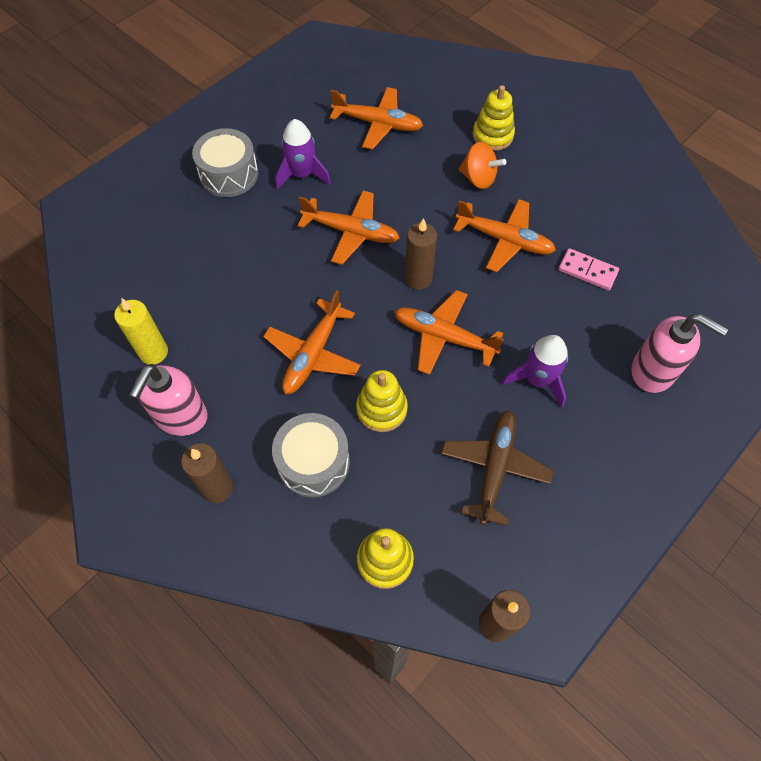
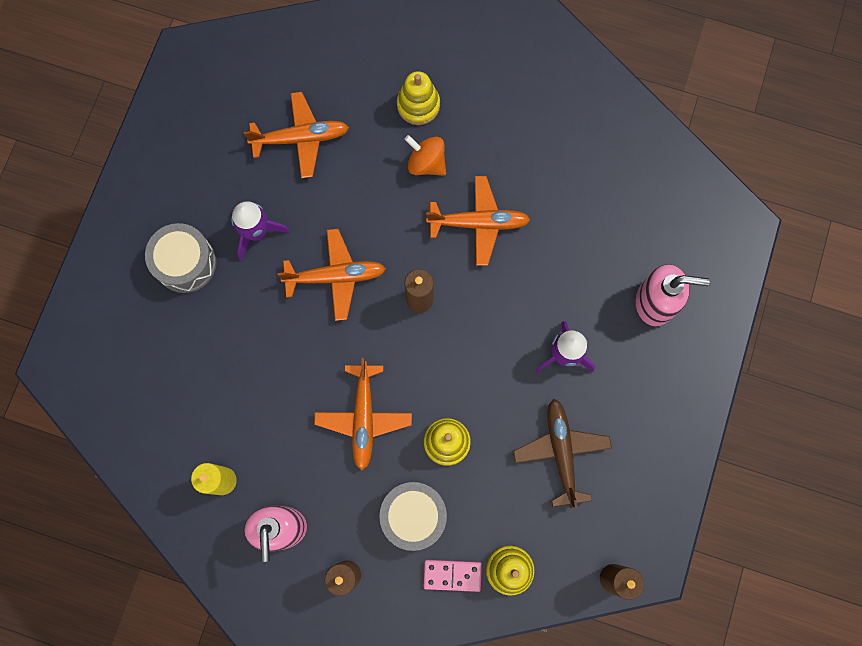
camera: 25 degrees left, 15 degrees up
orange plane [394,290,504,375] -> none
orange spinning top [459,142,506,189] -> orange spinning top turned 150 degrees counterclockwise [404,135,446,175]
pink domino [558,248,619,290] -> pink domino moved to [424,560,482,592]

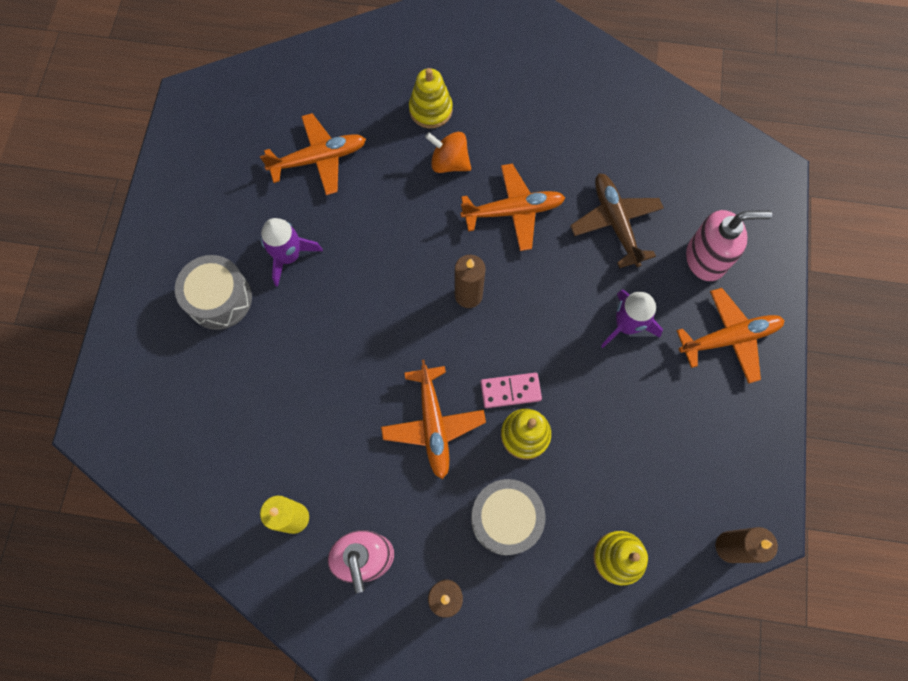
camera: 10 degrees left, 5 degrees down
orange plane [277,229,386,321] -> orange plane moved to [677,288,785,384]
pink domino [424,560,482,592] -> pink domino moved to [480,373,542,408]
brown plane [513,399,612,508] -> brown plane moved to [570,173,664,268]

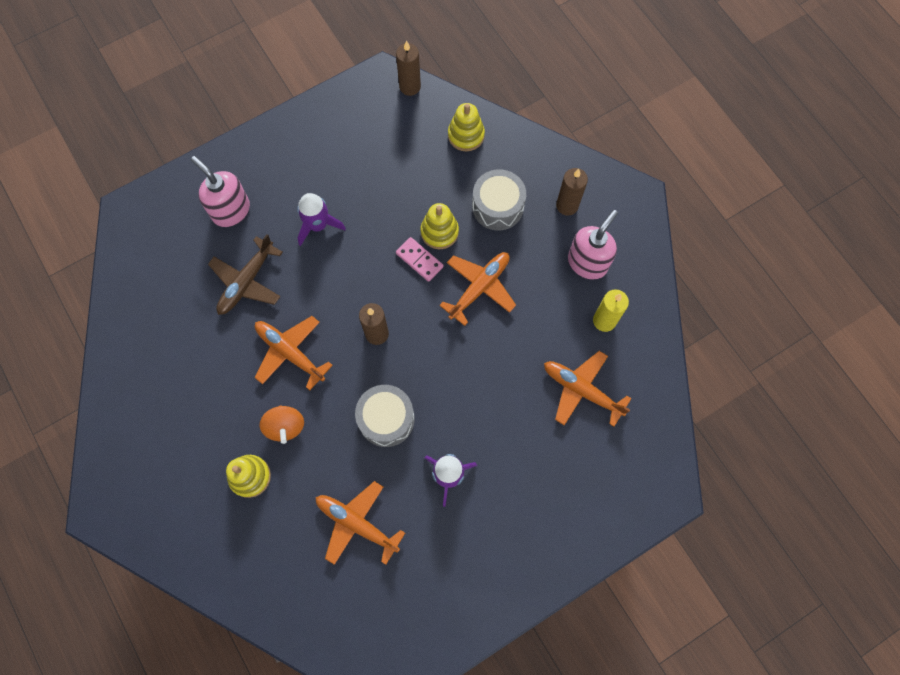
camera: 130 degrees left, 0 degrees up
grey drum [175,255,252,330] -> grey drum moved to [355,385,415,447]
orange plane [677,288,785,384] -> orange plane moved to [544,351,632,427]

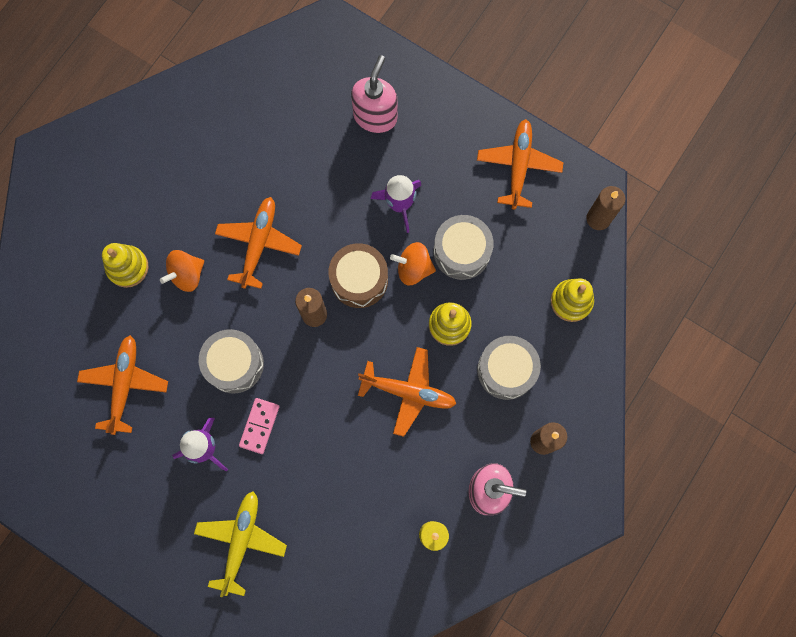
camera: 65 degrees right, 5 degrees up
brown plane [208,234,283,315] -> none
pink domino [396,237,444,282] -> pink domino moved to [239,398,279,454]
orange plane [544,351,632,427] -> orange plane moved to [477,119,563,210]
none -> yellow plane [194,491,287,597]
none -> brown drum [328,243,388,308]
none -> orange spinning top [390,242,436,285]
none -> grey drum [433,215,494,280]

